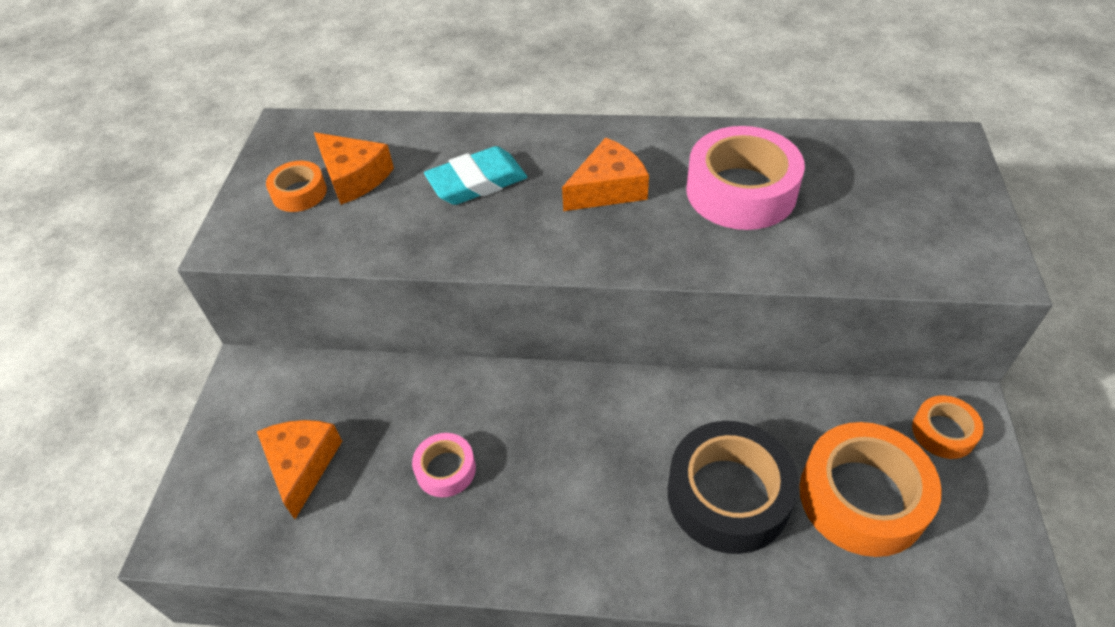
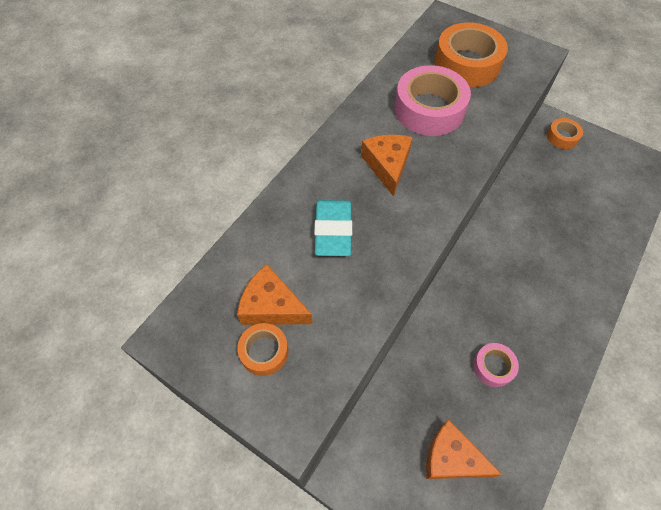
camera: 65 degrees left, 10 degrees up
orange cheese [314,132,394,205] -> orange cheese turned 135 degrees counterclockwise [237,264,313,325]
black tape [668,421,799,554] -> none
orange tape [799,422,942,557] -> orange tape moved to [434,22,508,87]

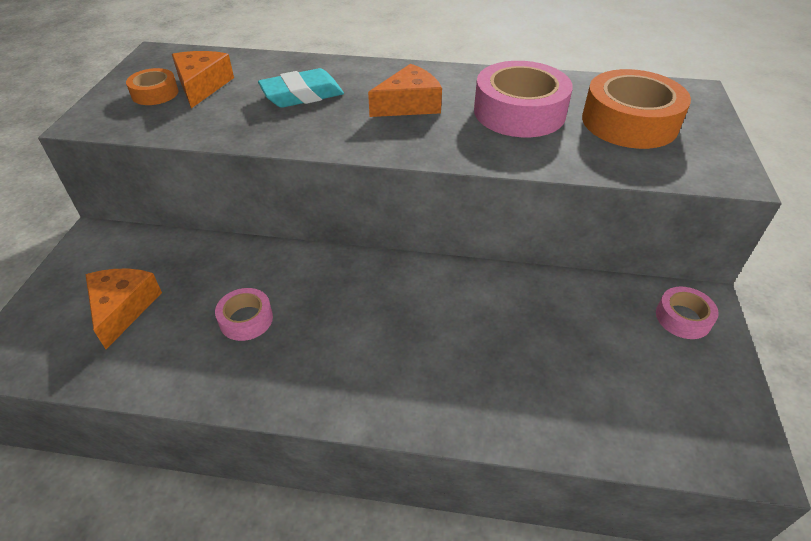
camera: 65 degrees right, 15 degrees down
orange tape [547,118,583,149] -> pink tape [656,287,719,339]

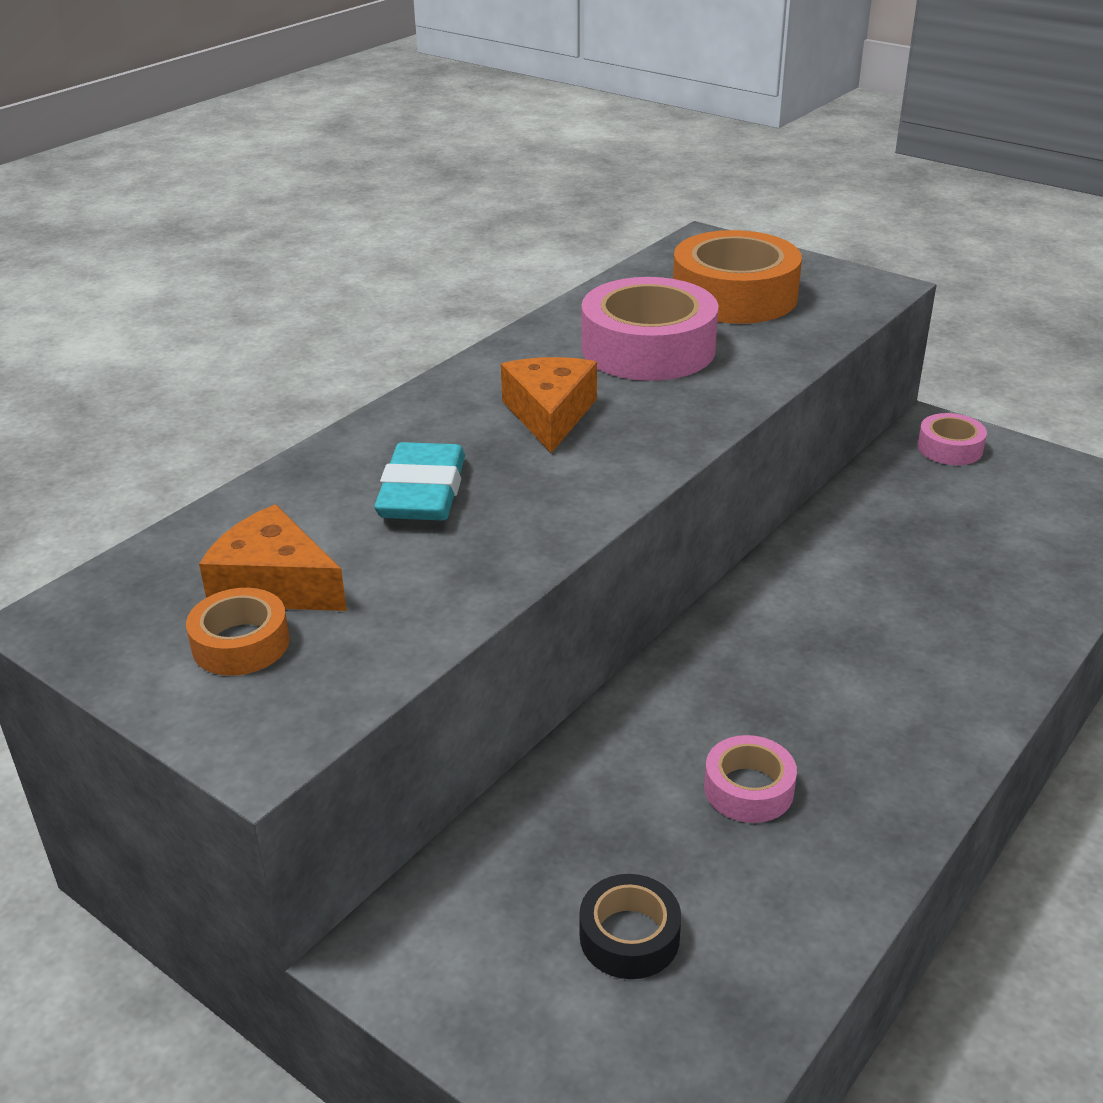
camera: 60 degrees left, 10 degrees down
orange cheese [85,268,162,349] -> black tape [580,874,681,979]

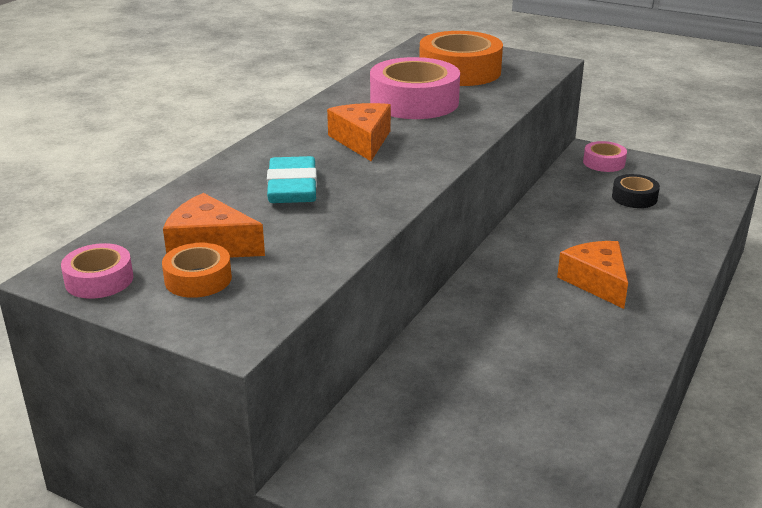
camera: 10 degrees left, 5 degrees down
black tape [580,874,681,979] -> black tape moved to [612,174,660,208]
pink tape [704,735,797,823] -> pink tape moved to [61,243,133,299]
none -> orange cheese [557,241,628,309]

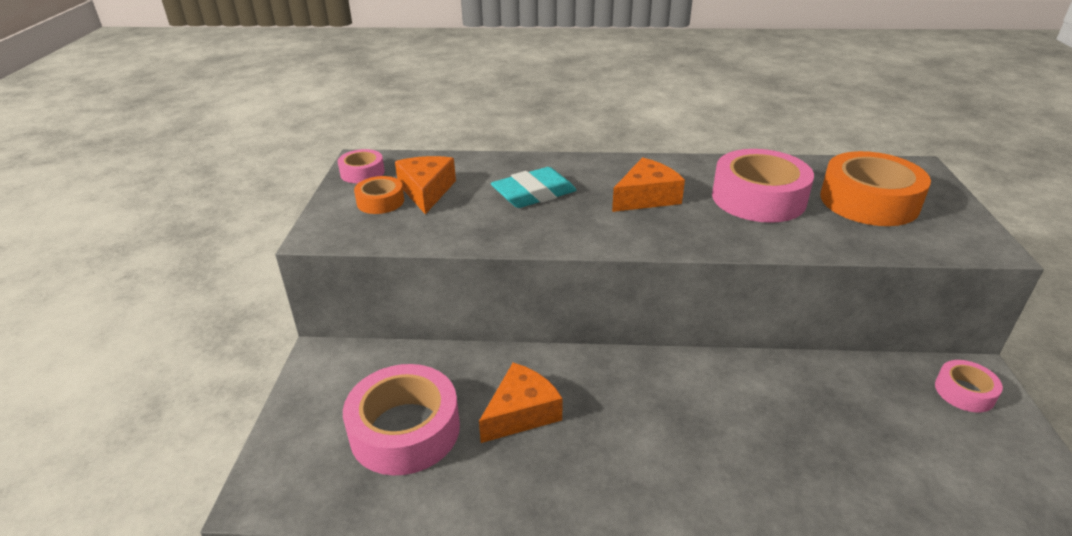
camera: 65 degrees right, 5 degrees up
orange cheese [557,241,628,309] -> orange cheese moved to [479,363,563,443]
black tape [612,174,660,208] -> none
none -> pink tape [343,364,460,475]

